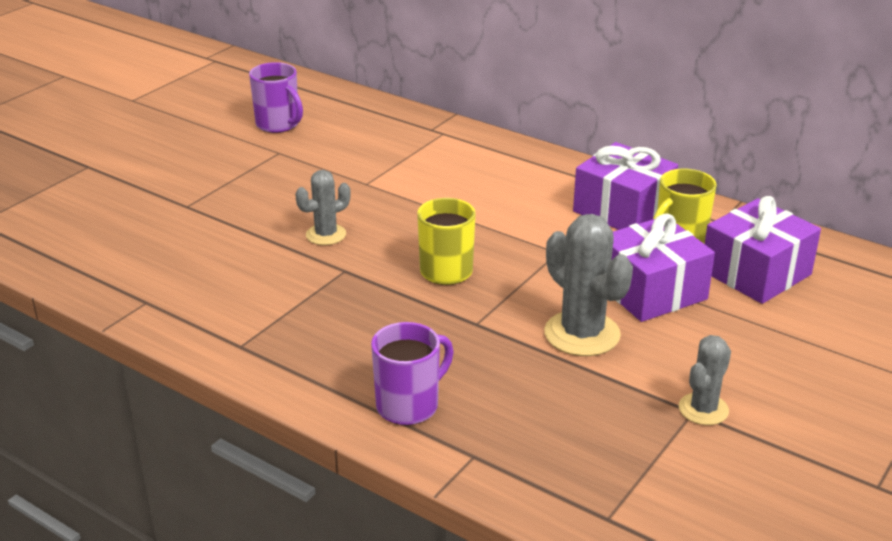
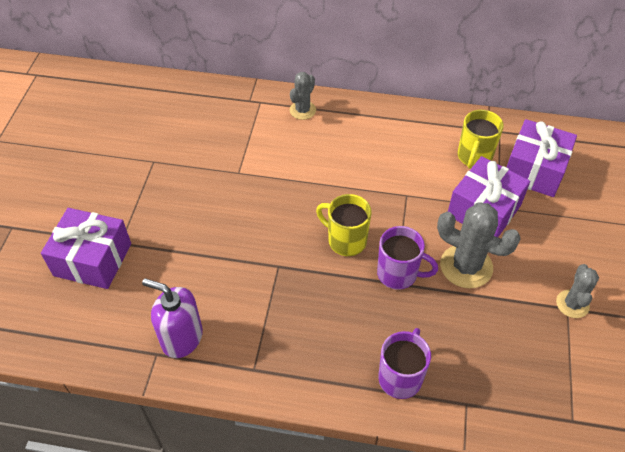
camera: 25 degrees left, 20 degrees up
purple mug [249,62,303,133] -> purple mug moved to [377,226,438,290]
grey cactus [295,170,351,245] -> grey cactus moved to [290,72,316,120]
purple gift [573,142,678,230] -> purple gift moved to [41,208,131,289]
none -> purple soap dispenser [142,278,203,358]

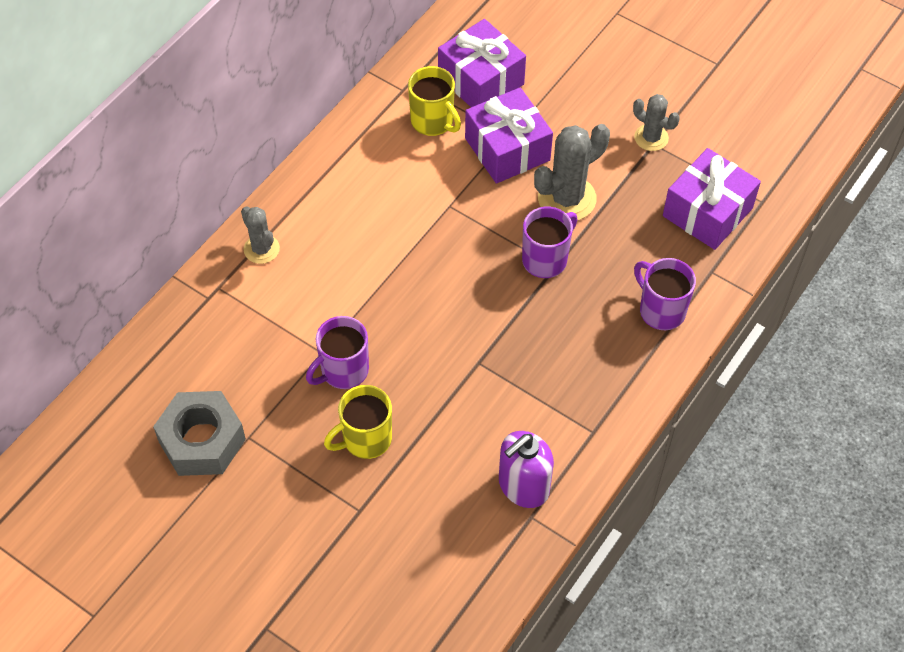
camera: 65 degrees left, 5 degrees up
purple gift [41,208,131,289] -> purple gift moved to [663,148,761,250]
yellow mug [316,194,371,256] -> yellow mug moved to [324,385,392,459]
none -> grey nut [153,391,246,476]
none -> purple mug [306,316,369,389]

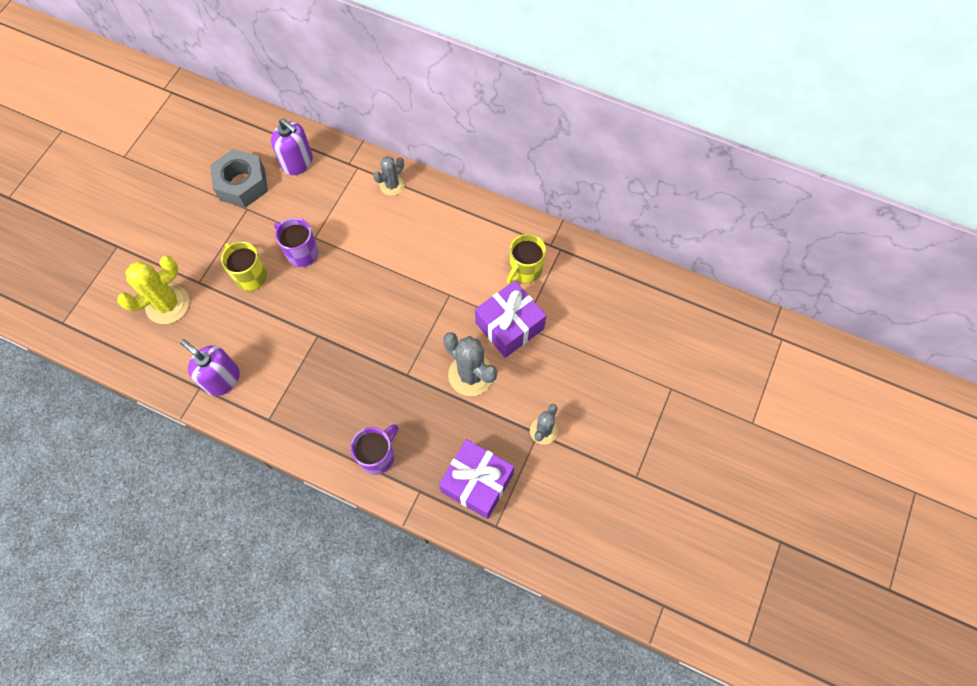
camera: 80 degrees right, 10 degrees up
purple gift [438,19,526,107] -> none
purple mug [522,207,577,278] -> none
none -> yellow cactus [117,256,189,324]
none -> purple soap dispenser [271,119,313,175]

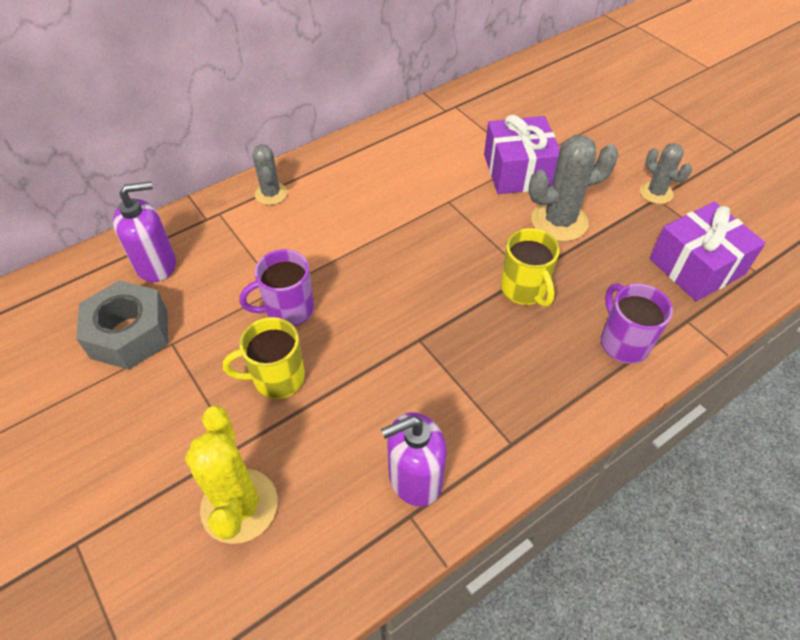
camera: 60 degrees left, 15 degrees down
yellow mug [507,234,546,285] -> yellow mug moved to [501,228,560,307]

